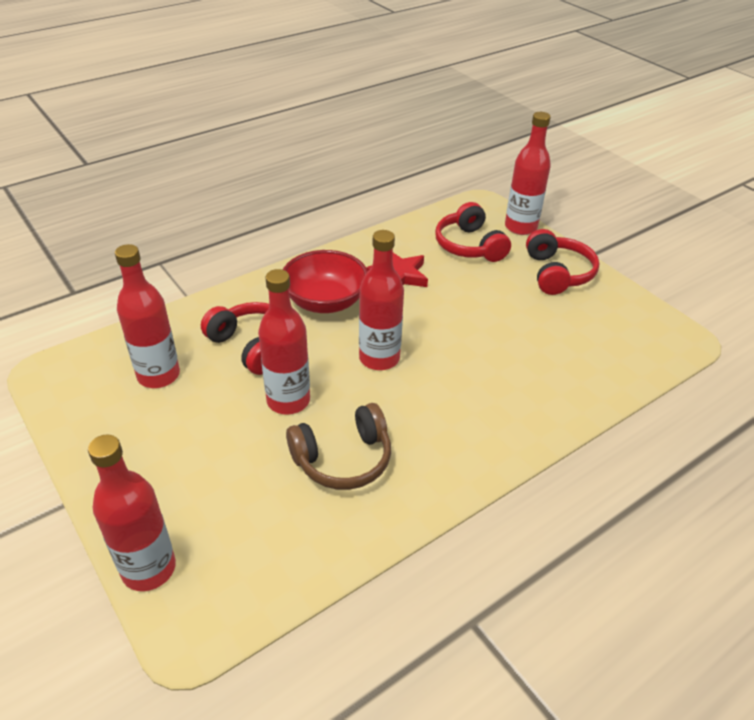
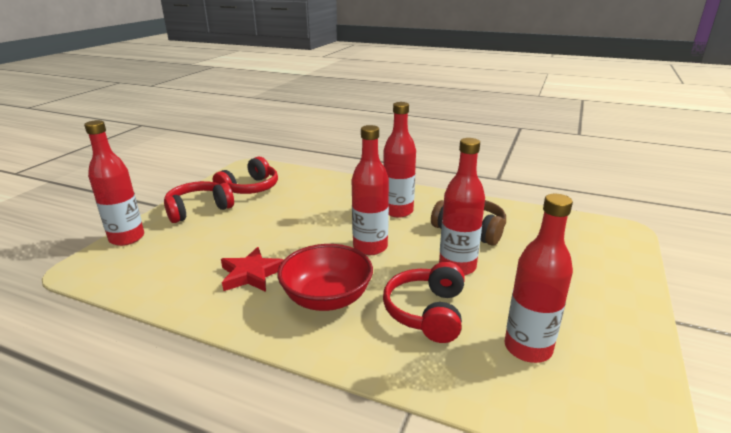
camera: 120 degrees left, 15 degrees down
red bottle [88,435,176,591] -> red bottle moved to [383,102,416,218]
red headphones [435,202,511,262] -> red headphones moved to [213,156,278,194]

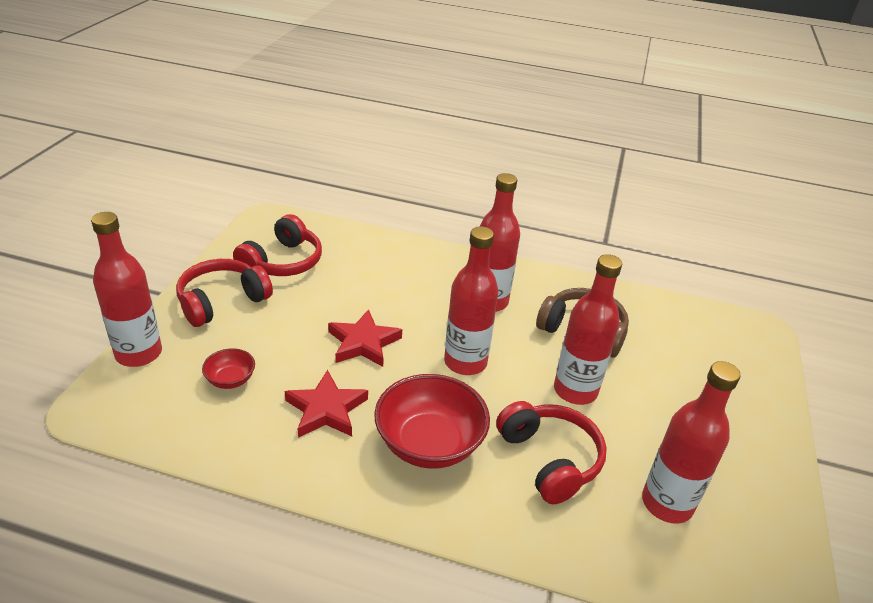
camera: 10 degrees left, 10 degrees up
red headphones [383,262,465,343] -> red headphones turned 150 degrees clockwise [496,401,607,504]
none -> red bowl [202,348,255,389]
none -> red star [328,309,402,367]

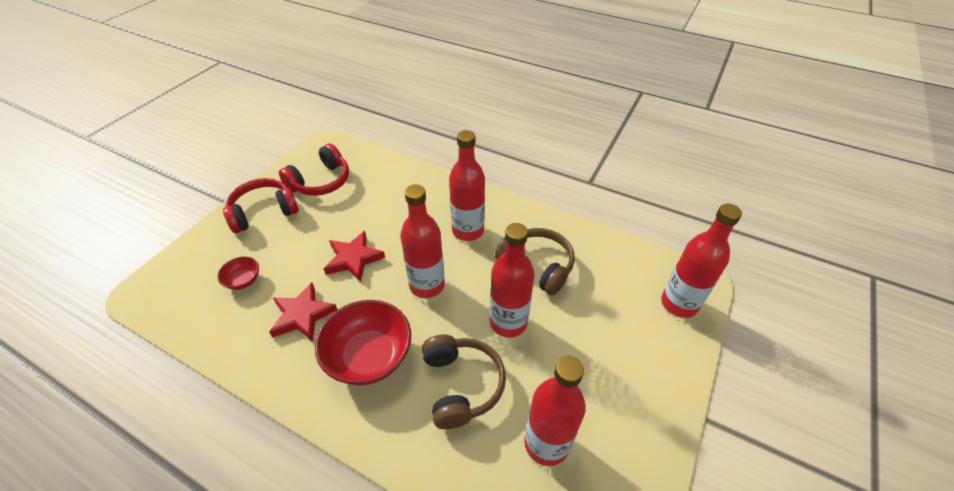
camera: 15 degrees right, 10 degrees up
red bottle [91,212,162,367] -> red bottle moved to [661,204,742,318]
red headphones [496,401,607,504] -> brown headphones [422,335,506,429]

